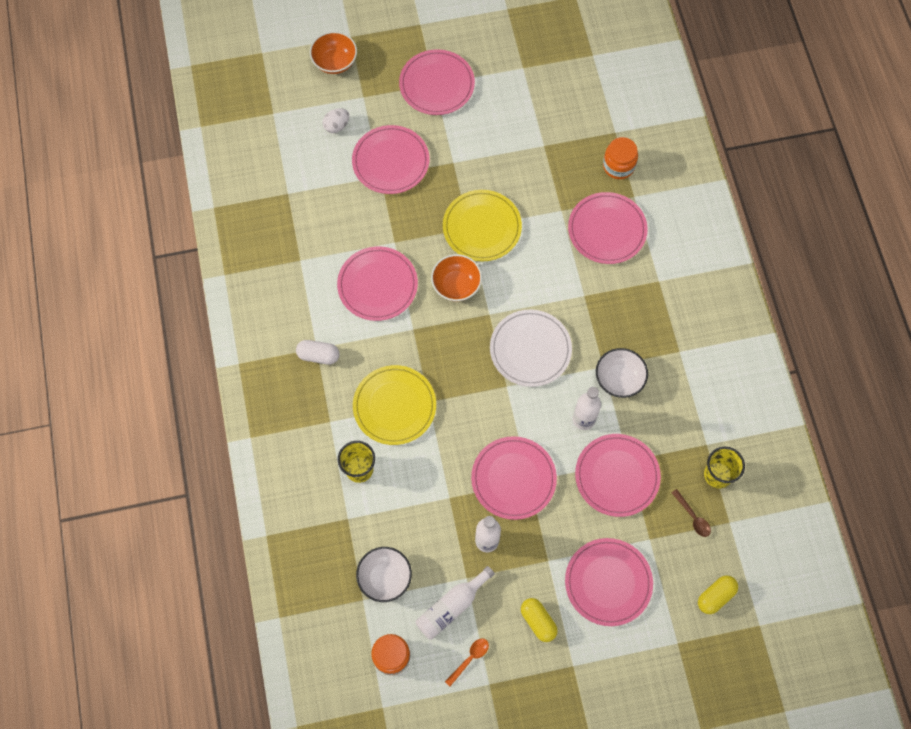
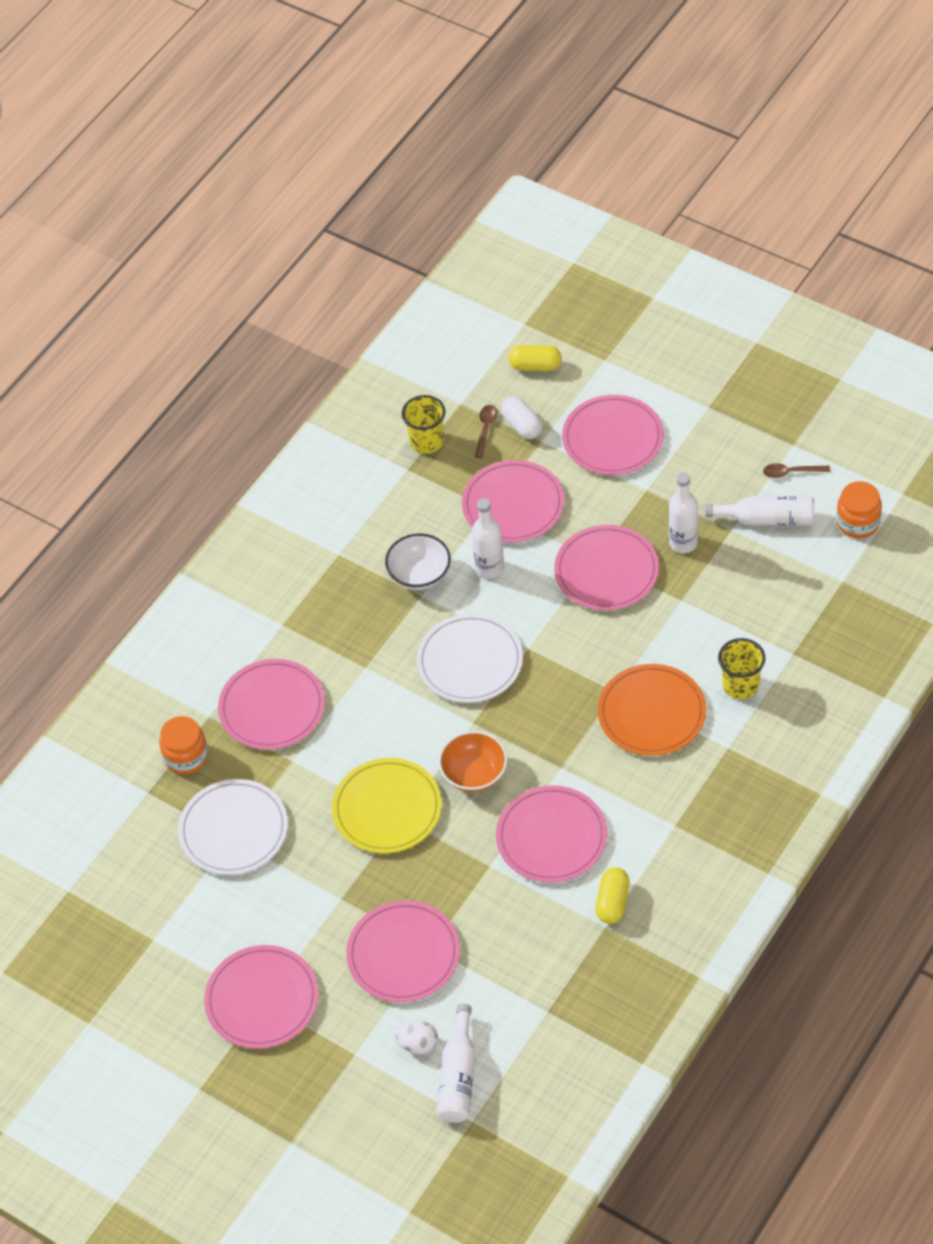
camera: 130 degrees left, 15 degrees down
white capsule [296,340,340,364] -> white capsule moved to [501,396,543,439]
orange bowl [310,31,357,74] -> none
yellow plate [353,365,436,445] -> orange plate [598,664,706,756]
white bowl [356,547,412,602] -> none
orange spoon [445,639,489,686] -> brown spoon [763,463,830,478]
yellow capsule [521,598,558,642] -> yellow capsule moved to [596,867,630,924]
none -> white plate [178,779,288,875]
none -> white bottle [436,1004,475,1123]

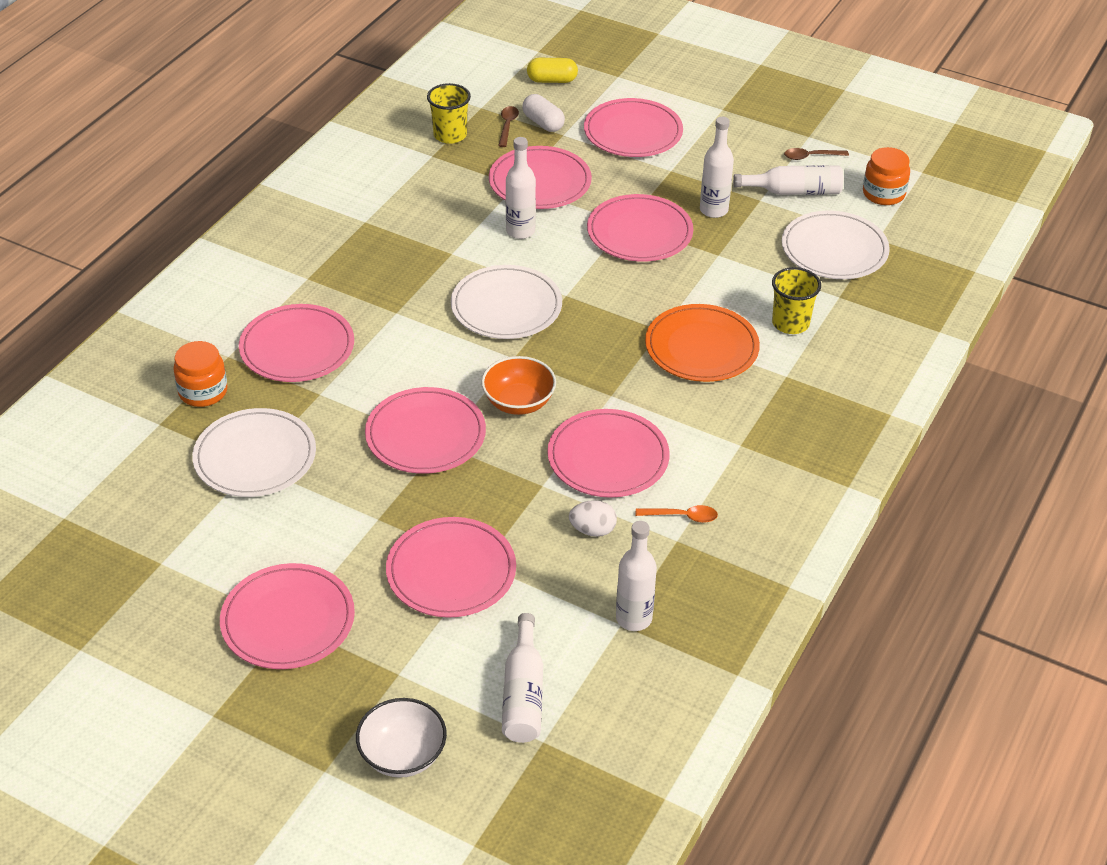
camera: 10 degrees left, 10 degrees down
yellow plate [332,758,442,853] -> pink plate [365,387,486,474]
white bowl [385,533,451,590] -> white bowl moved to [356,698,447,778]
white egg [394,1021,438,1054] -> white egg moved to [569,500,617,537]
yellow capsule [596,867,630,924] -> orange spoon [636,505,718,523]
none -> white bottle [616,521,657,631]
none -> white plate [782,211,890,279]

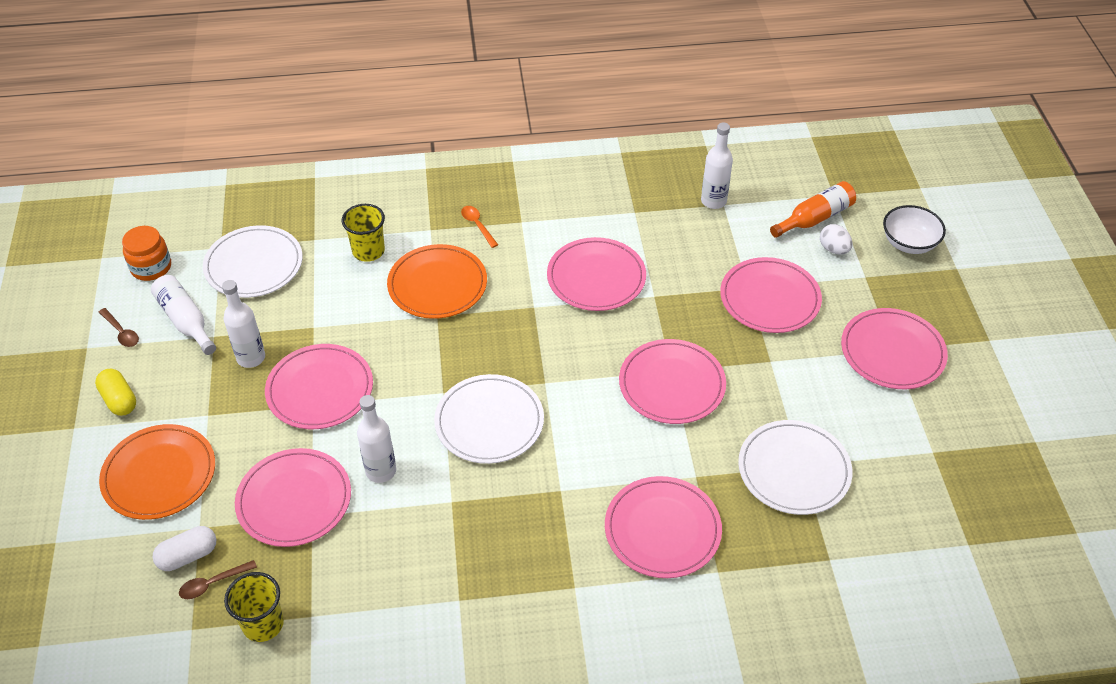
camera: 125 degrees left, 5 degrees up
orange jar [173,341,228,407] -> none
orange bowl [481,356,556,415] -> none
white bottle [502,613,543,743] -> orange bottle [770,181,856,238]
white capsule [522,94,565,132] -> white capsule turned 45 degrees clockwise [153,526,216,571]
yellow capsule [527,58,578,83] -> yellow capsule moved to [95,369,136,416]
white egg [569,500,617,537] -> white egg moved to [820,224,852,254]
pink plate [584,98,683,157] -> orange plate [99,424,215,520]
orange spoon [636,505,718,523] -> orange spoon moved to [461,206,498,248]

